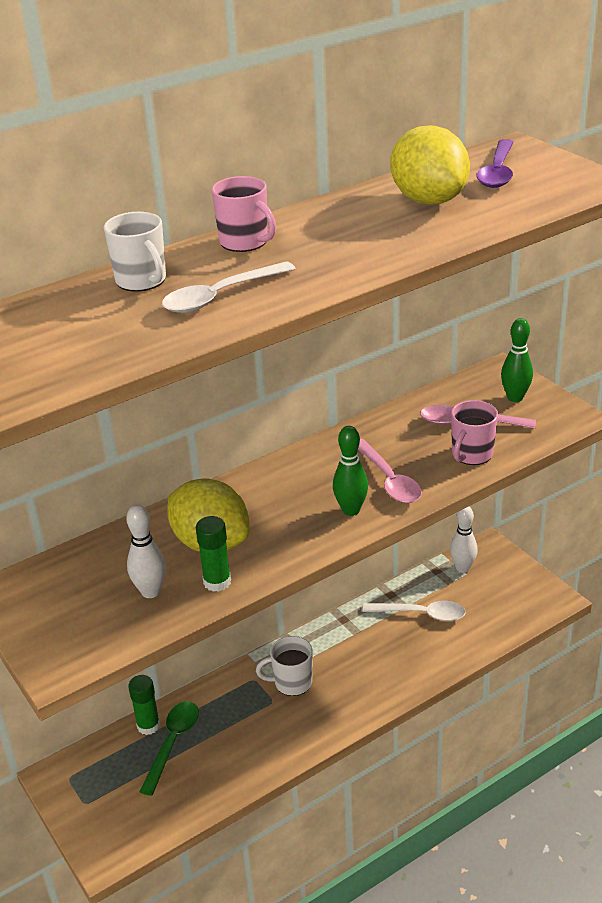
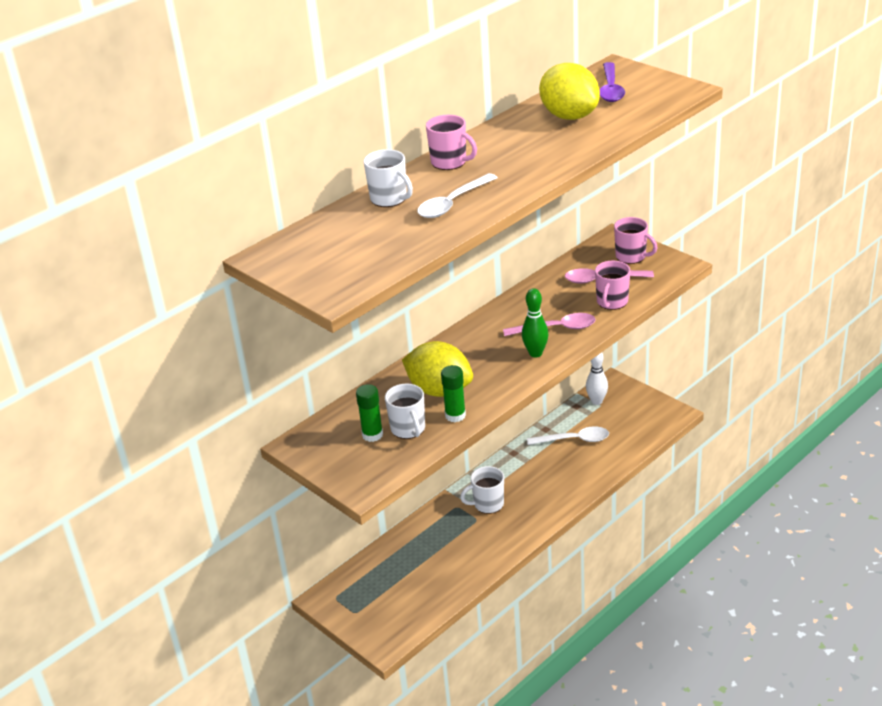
camera: 10 degrees left, 0 degrees up
white bowling pin [126,505,166,598] -> white mug [385,384,425,439]
green glue stick [128,675,160,735] -> green glue stick moved to [356,384,383,442]
green spoon [139,701,199,796] -> none
pink spoon [358,439,422,503] -> pink spoon turned 60 degrees counterclockwise [503,313,596,336]
green bowling pin [501,318,533,402] -> pink mug [614,217,658,264]

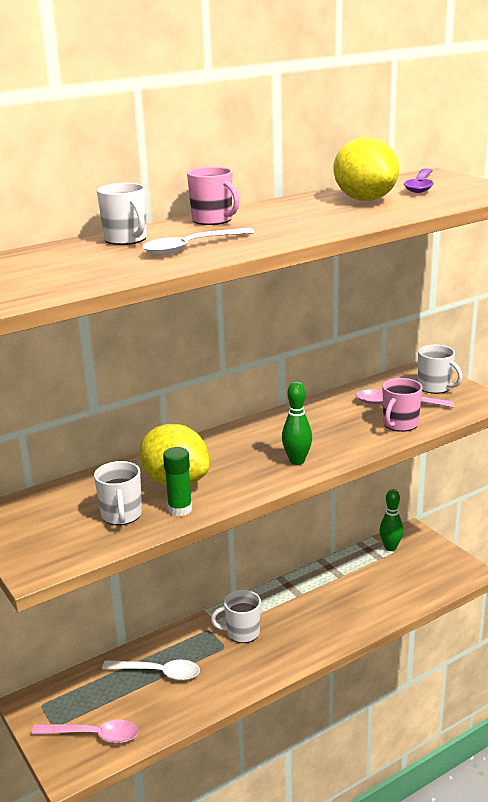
camera: 10 degrees right, 10 degrees down
green glue stick [356,384,383,442] -> none
pink spoon [503,313,596,336] -> pink spoon moved to [31,720,139,743]
white spoon [527,426,609,445] -> white spoon moved to [102,660,200,680]
white bowling pin [586,353,608,405] -> green bowling pin [379,489,403,551]
pink mug [614,217,658,264] -> white mug [418,345,463,394]

